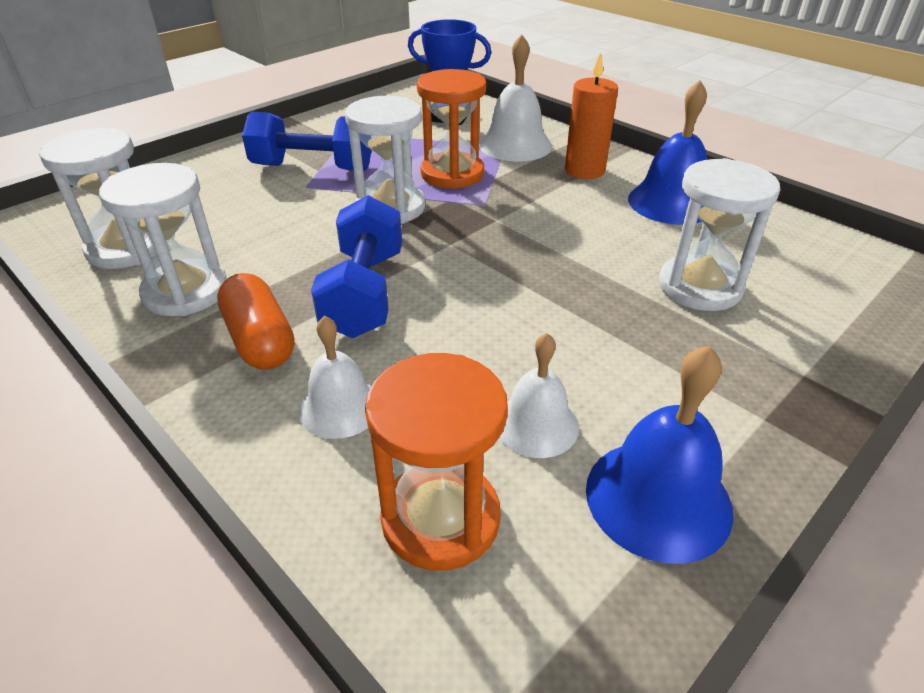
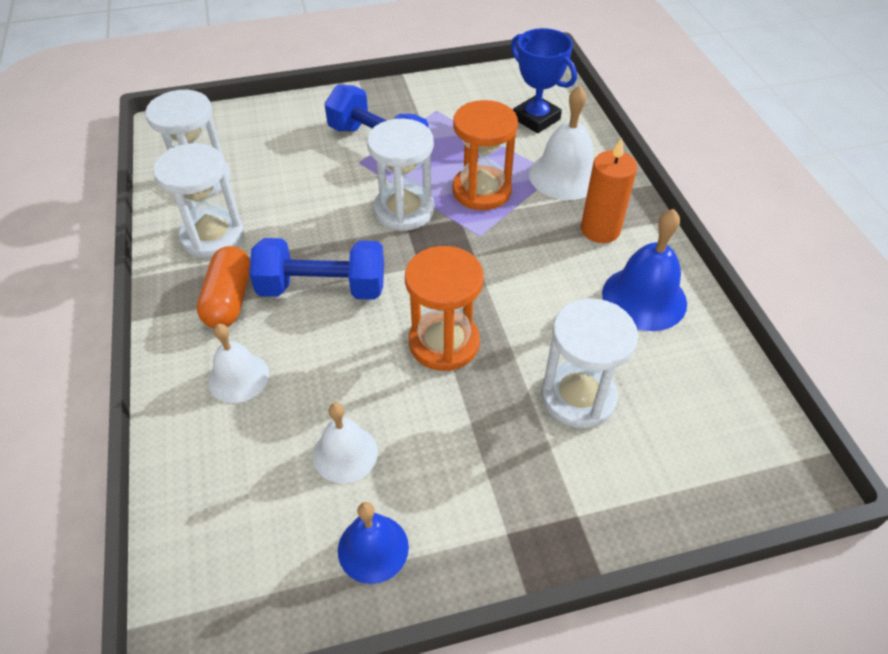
camera: 30 degrees right, 10 degrees up
blue dumbbell [311,195,402,338] -> blue dumbbell turned 60 degrees clockwise [249,238,384,300]
orange hourglass [365,353,508,571] -> orange hourglass moved to [405,246,484,371]
blue bell [586,345,733,564] -> blue bell [338,502,409,584], size x0.66

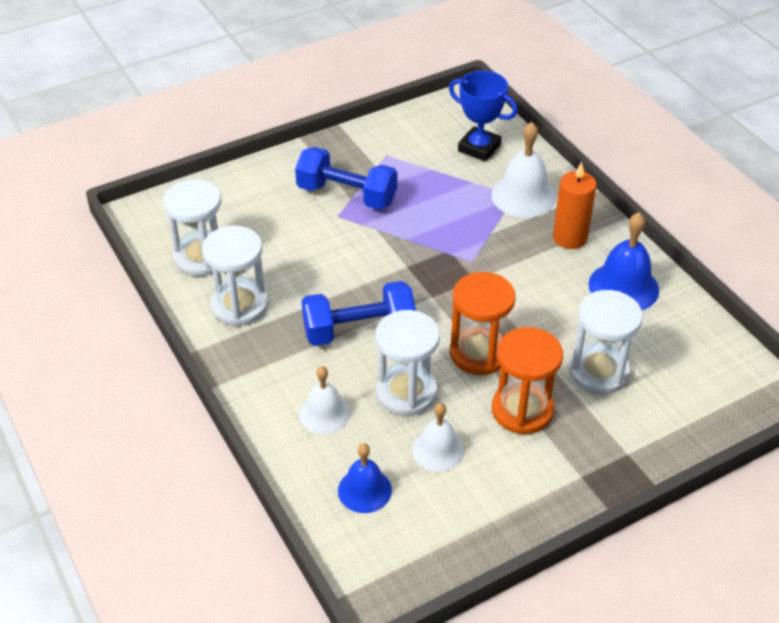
camera: 15 degrees left, 5 degrees down
orange capsule [197,246,250,328] -> none
blue bell [338,502,409,584] -> blue bell moved to [338,443,392,513]
white hourglass [367,119,435,231] -> white hourglass moved to [375,310,440,416]
orange hourglass [452,100,518,210] -> orange hourglass moved to [492,327,563,434]

